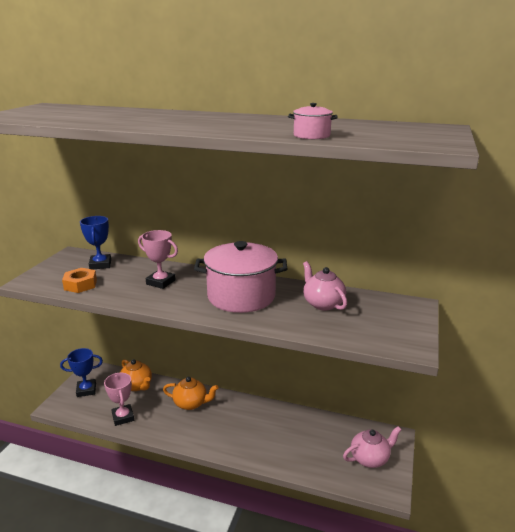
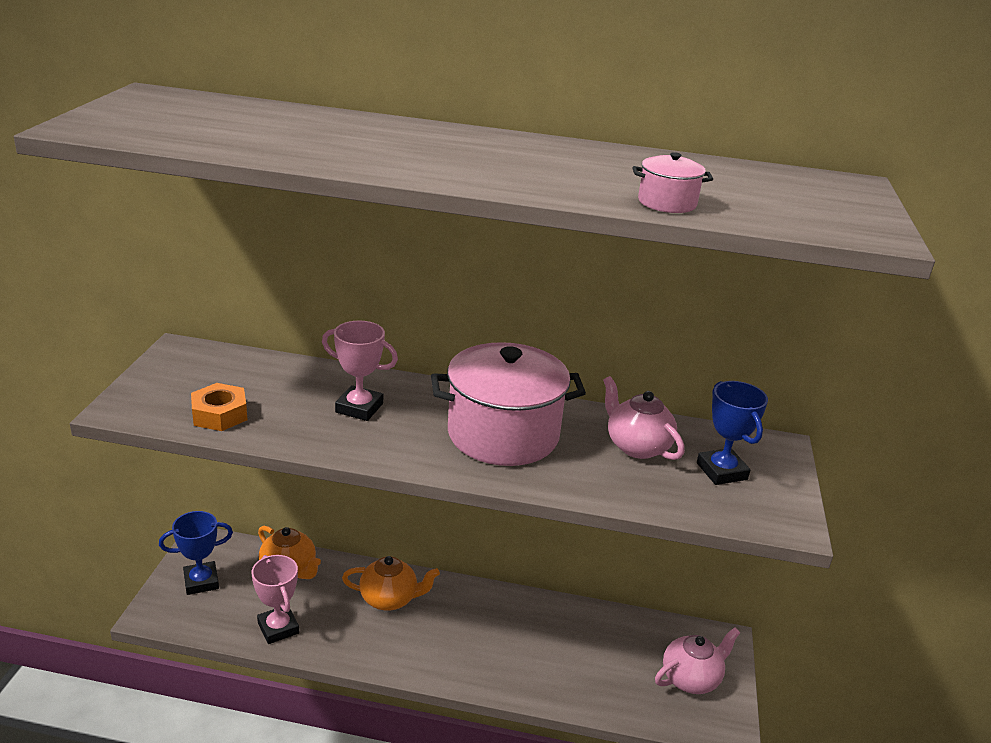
camera: 10 degrees left, 5 degrees up
blue trophy [80,216,111,270] -> blue trophy moved to [697,381,768,485]

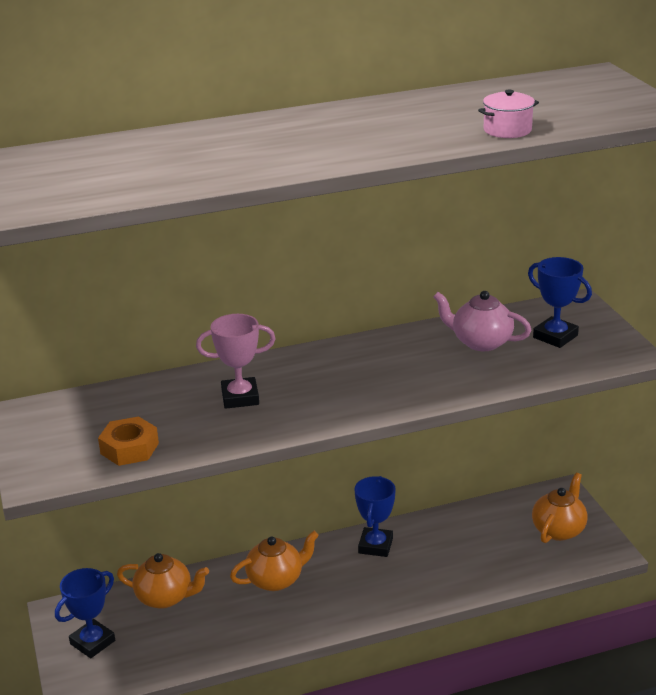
camera: 25 degrees left, 0 degrees up
pink trophy [251,555,299,644] -> none
pink pot [431,342,586,466] -> none
pink teapot [655,628,740,694] -> orange teapot [532,473,588,543]
none -> blue trophy [354,476,396,557]

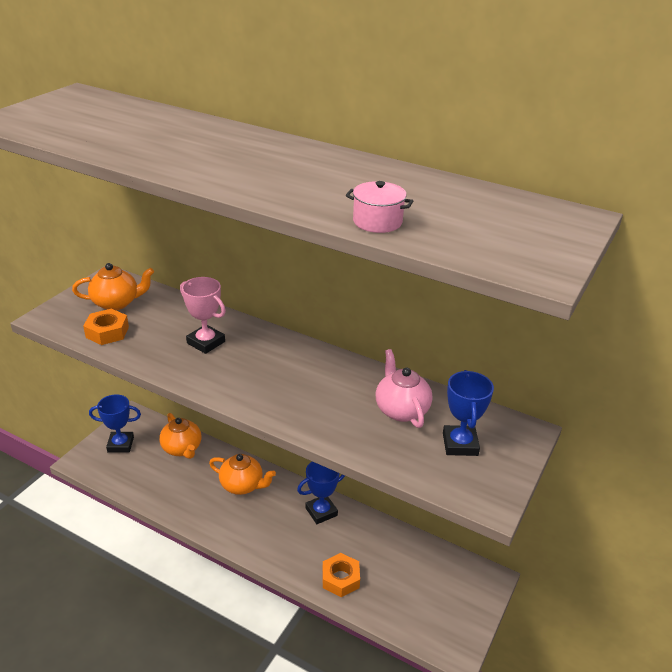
camera: 45 degrees right, 5 degrees up
orange teapot [532,473,588,543] -> orange teapot moved to [72,263,154,310]
none -> orange nut [322,553,360,597]

